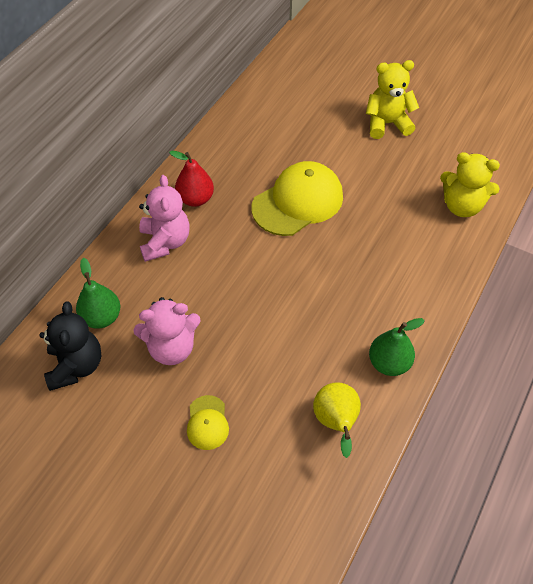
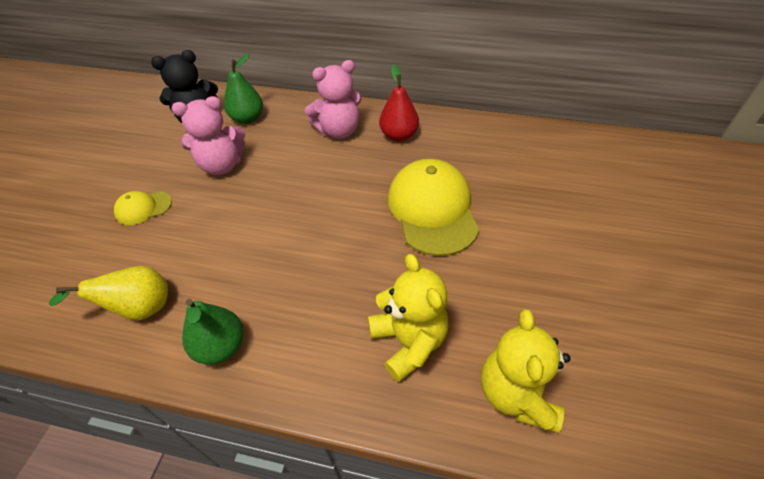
camera: 75 degrees right, 5 degrees down
pink teddy bear [134,297,201,365] -> pink teddy bear turned 75 degrees counterclockwise [172,96,245,175]
yellow cap [252,161,343,236] -> yellow cap turned 135 degrees counterclockwise [388,159,479,256]
yellow teddy bear [366,60,419,139] -> yellow teddy bear moved to [368,254,449,382]

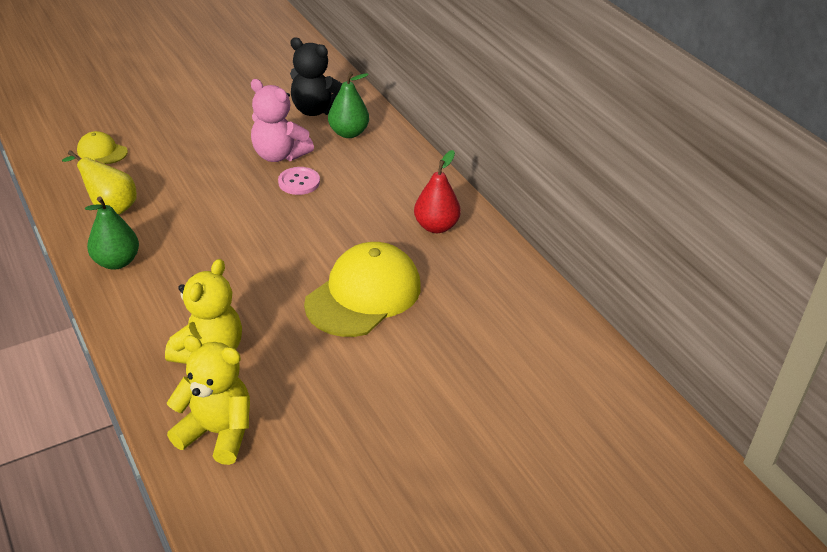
camera: 45 degrees right, 10 degrees down
yellow cap [114,191,172,225] -> yellow cap moved to [77,131,128,164]
pink teddy bear [305,60,361,139] -> none
yellow teddy bear [481,309,571,433] -> yellow teddy bear turned 60 degrees clockwise [167,335,250,465]
none -> pink button [278,167,320,195]

